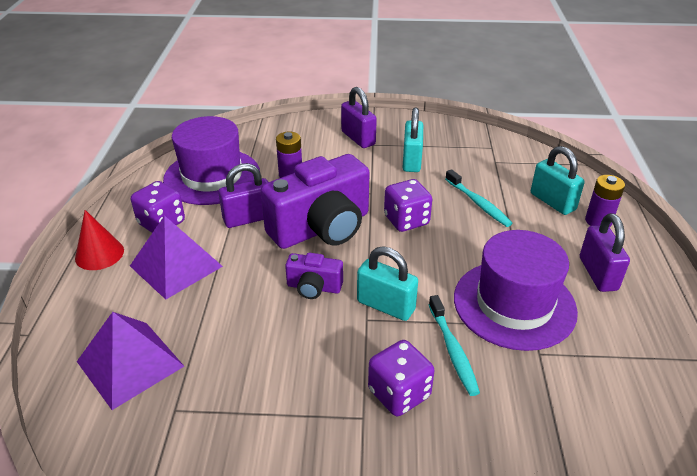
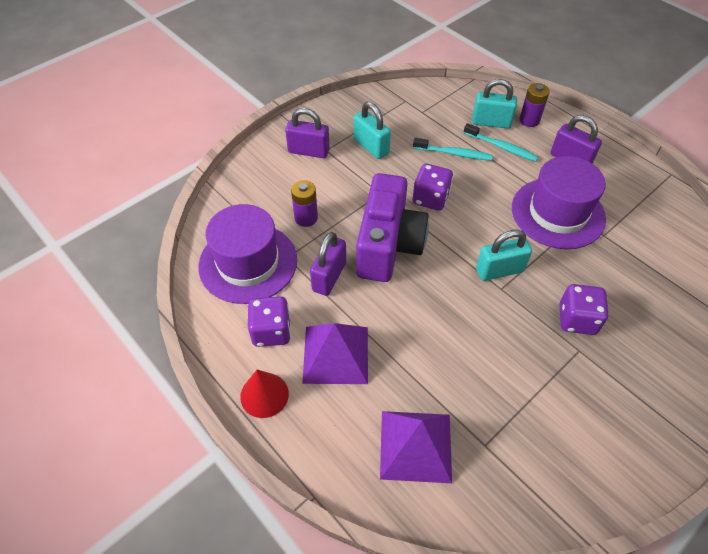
camera: 45 degrees left, 15 degrees up
purple camera [285,253,343,299] -> none
turquoise toothbrush [429,295,480,396] -> turquoise toothbrush moved to [464,123,538,162]

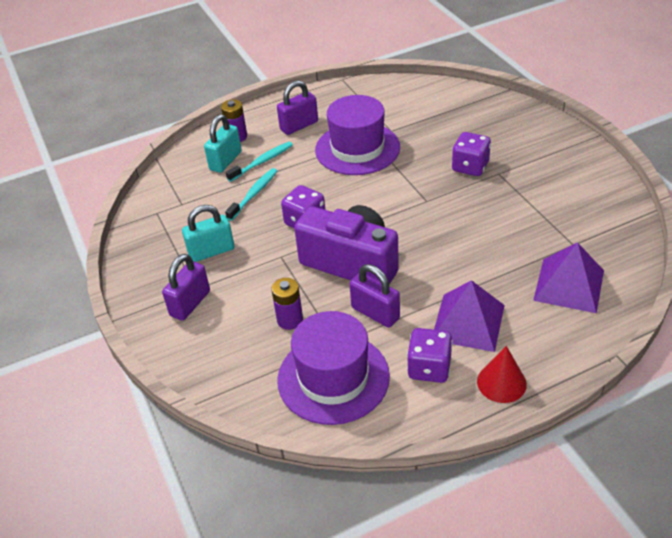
camera: 70 degrees left, 10 degrees down
turquoise padlock [476,229,532,281] -> none

